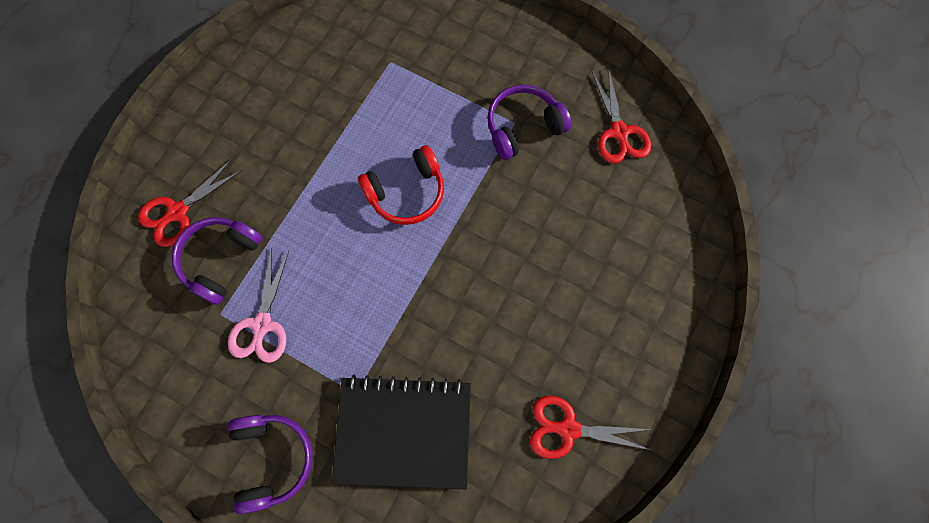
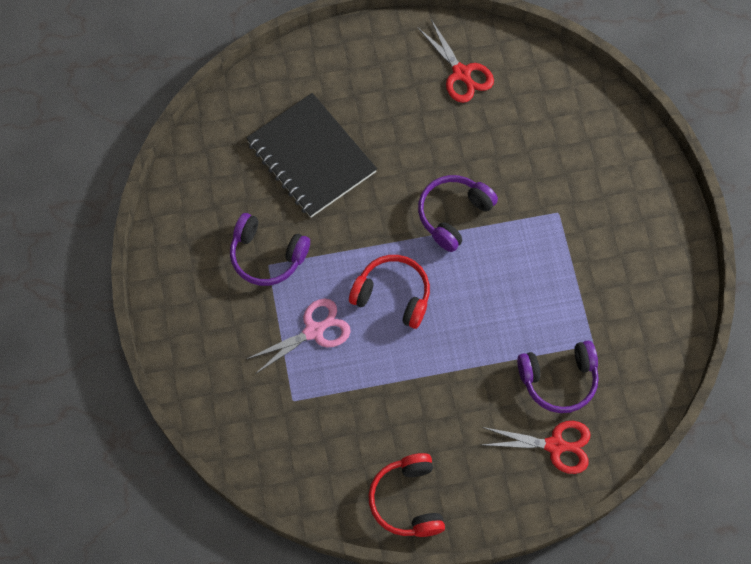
camera: 130 degrees left, 5 degrees down
pink scissors [228,248,289,363] -> pink scissors moved to [247,299,351,374]
purple headphones [228,415,313,514] -> purple headphones moved to [418,175,498,252]
black notebook [332,375,471,490] -> black notebook moved to [246,93,377,217]
red scissors [592,67,651,164] -> none
none -> red headphones [369,453,445,537]

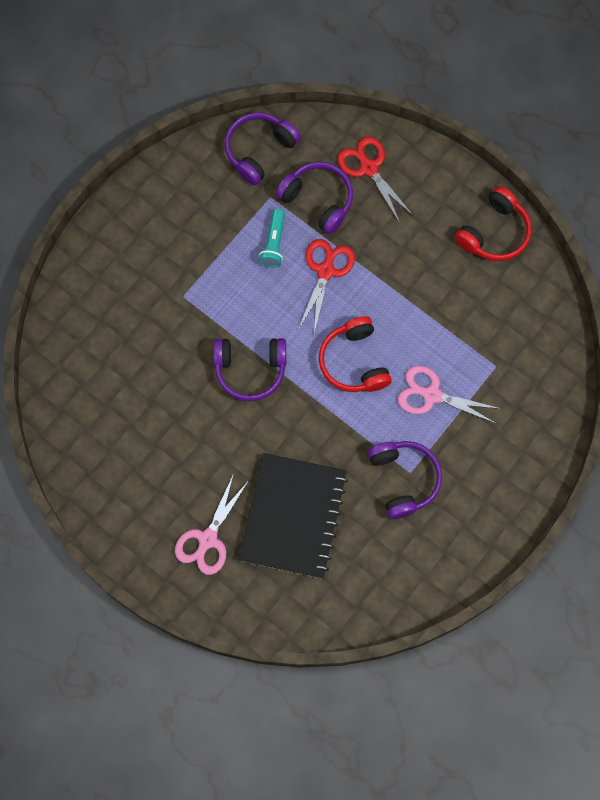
camera: 130 degrees left, 5 degrees up
red scissors [418,20,494,103] -> red scissors moved to [298,239,355,333]
none -> pink scissors [175,474,248,575]
none -> purple headphones [225,112,301,185]
none -> turquoise flashlight [259,209,285,268]

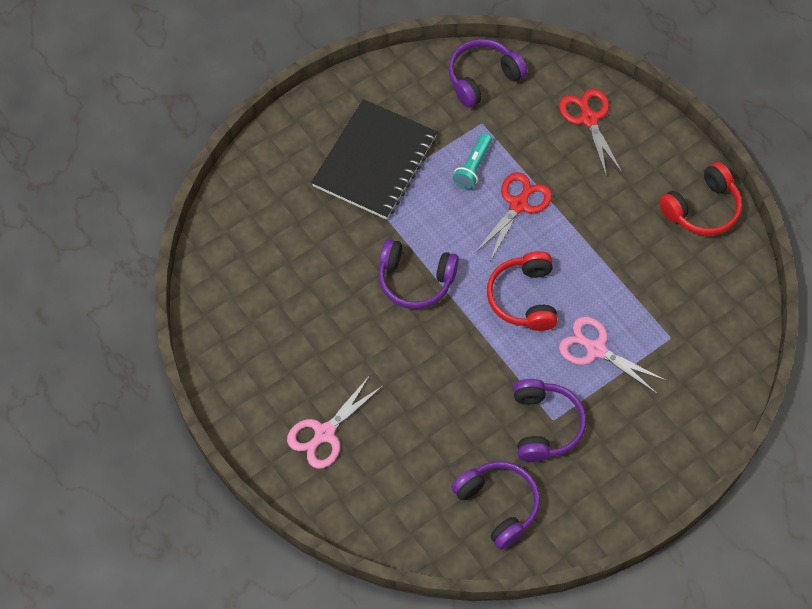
camera: 15 degrees right, 10 degrees down
black notebook [238,453,348,579] -> black notebook moved to [311,99,437,220]
purple headphones [276,162,353,235] -> purple headphones moved to [451,461,540,550]

